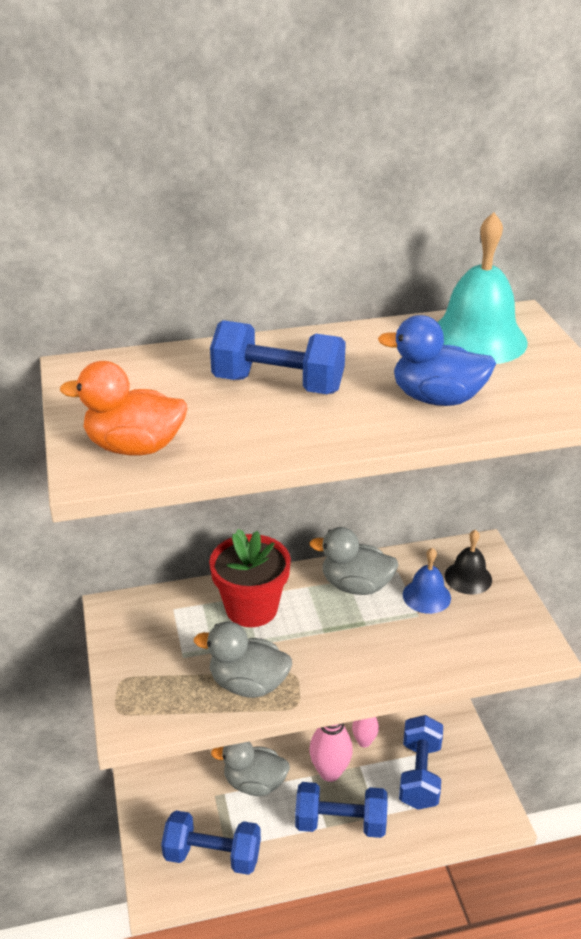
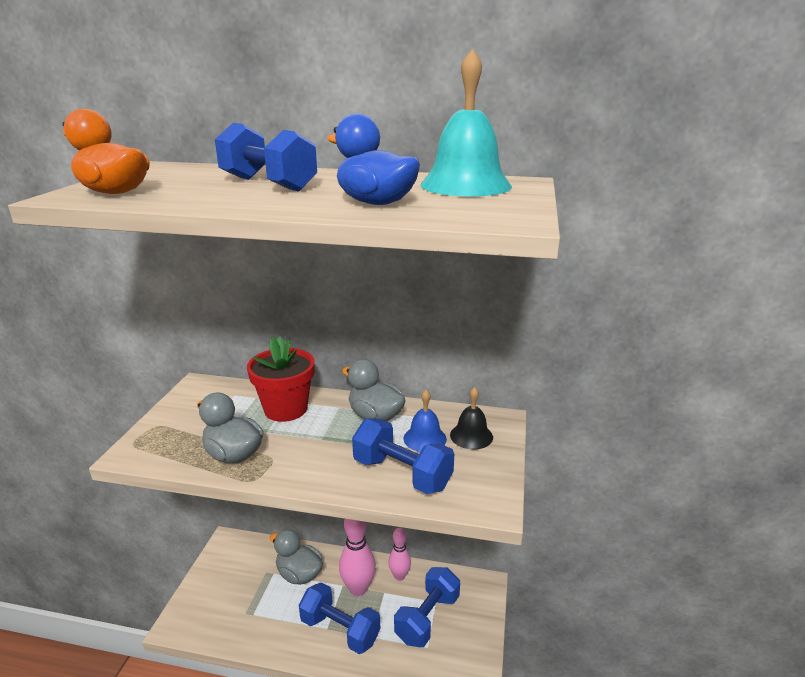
camera: 25 degrees right, 10 degrees down
blue dumbbell [161,811,261,875] -> blue dumbbell moved to [352,419,454,494]

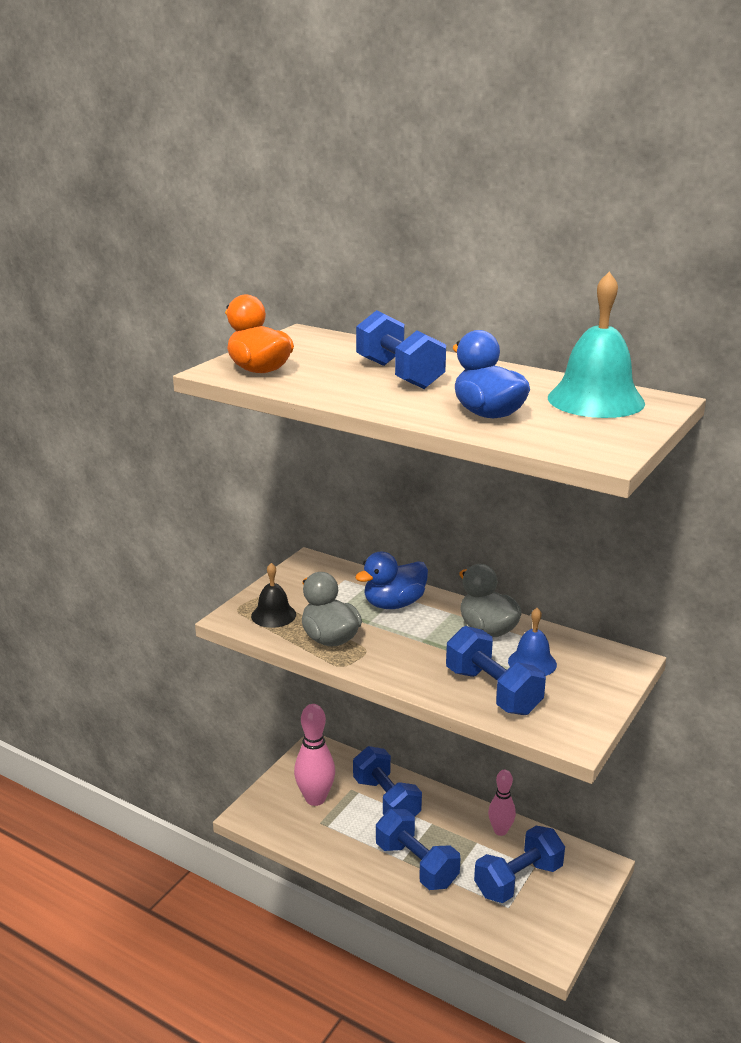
camera: 20 degrees right, 0 degrees up
red flower pot [247,336,315,422] -> blue duck [355,552,428,609]
grey duck [270,529,323,585] -> blue dumbbell [353,746,422,816]
pink bowling pin [339,519,376,596] -> pink bowling pin moved to [294,704,335,806]
black bell [450,387,493,449] -> black bell moved to [251,563,296,628]

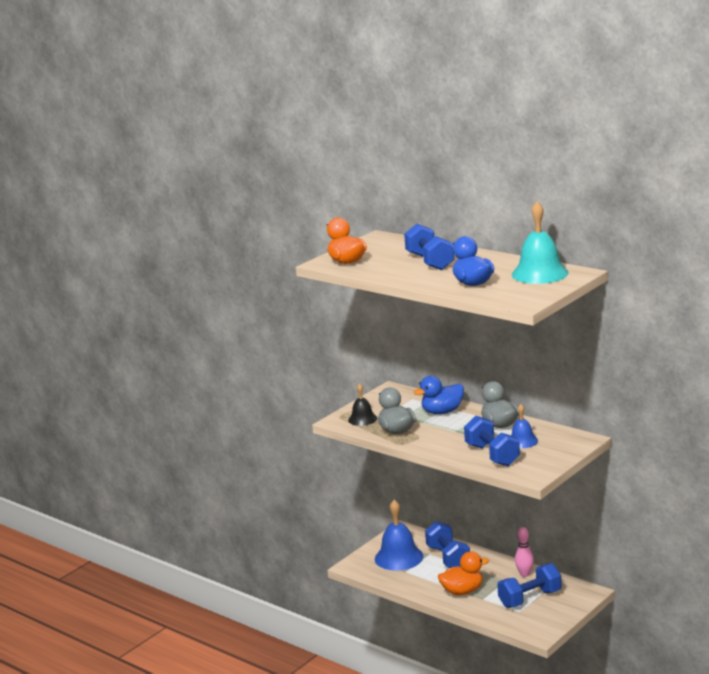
camera: 10 degrees right, 5 degrees down
pink bowling pin [294,704,335,806] -> blue bell [375,500,423,571]
blue dumbbell [376,809,460,890] -> orange duck [438,551,489,595]

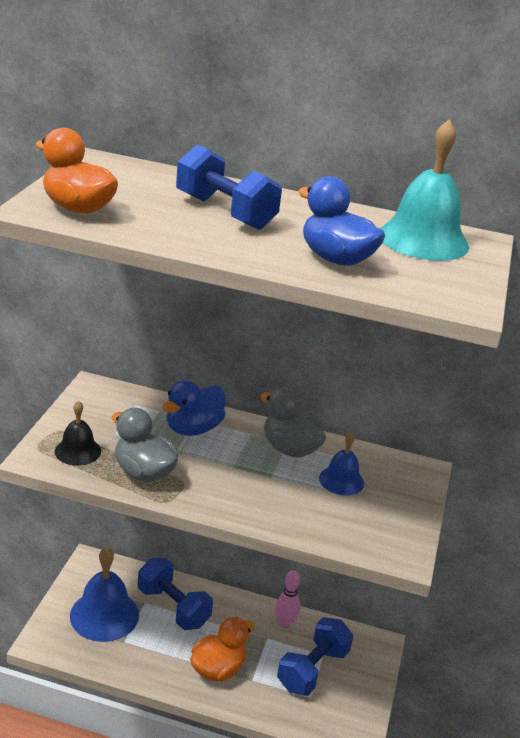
camera: 30 degrees left, 10 degrees up
blue dumbbell [464,416,520,466] -> none

